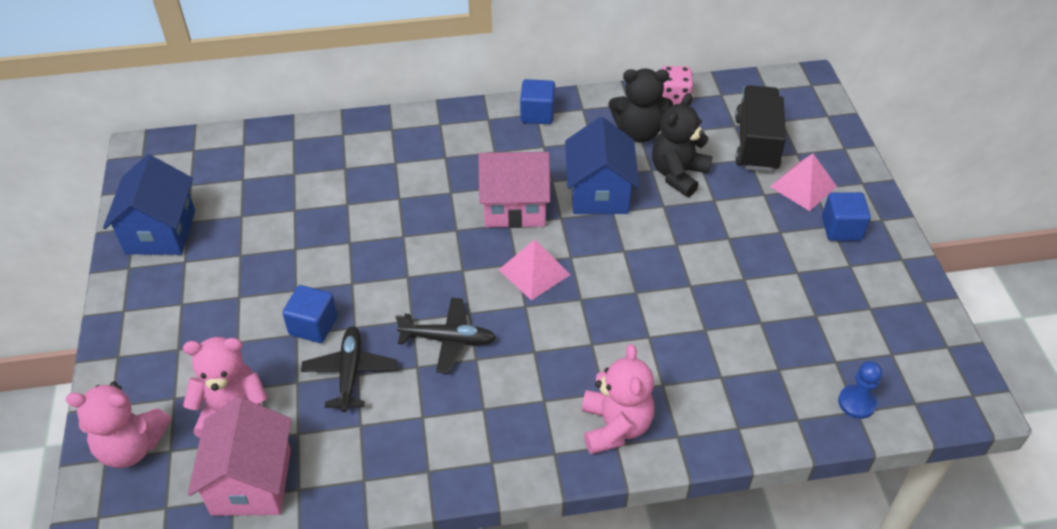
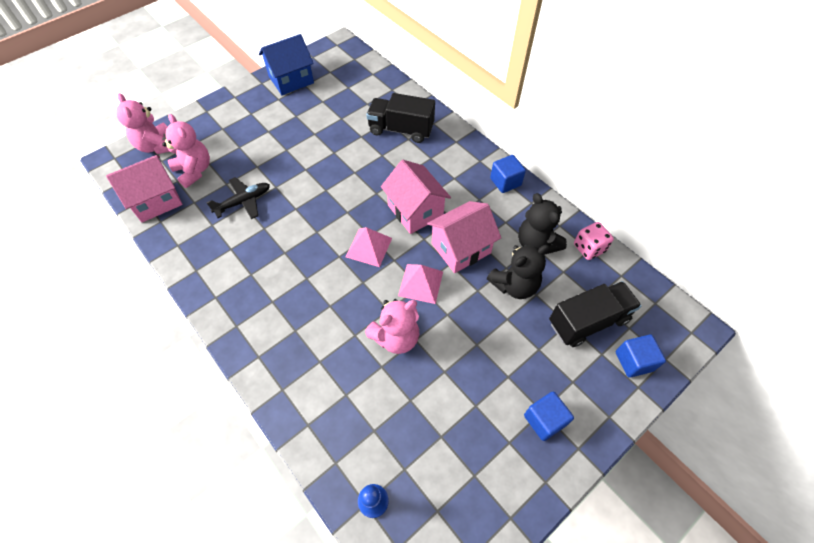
camera: 60 degrees right, 10 degrees up
blue cube [282,285,337,343] -> blue cube moved to [616,335,666,377]
black plane [396,298,496,374] -> none
blue house [565,117,639,214] -> pink house [427,201,501,273]
pink teddy bear [582,344,654,454] -> pink teddy bear moved to [365,299,420,354]
black teddy bear [652,93,713,197] -> black teddy bear turned 150 degrees clockwise [487,244,550,299]
pink pyramid [770,153,837,211] -> pink pyramid moved to [398,264,443,304]
none -> black truck [366,93,435,143]

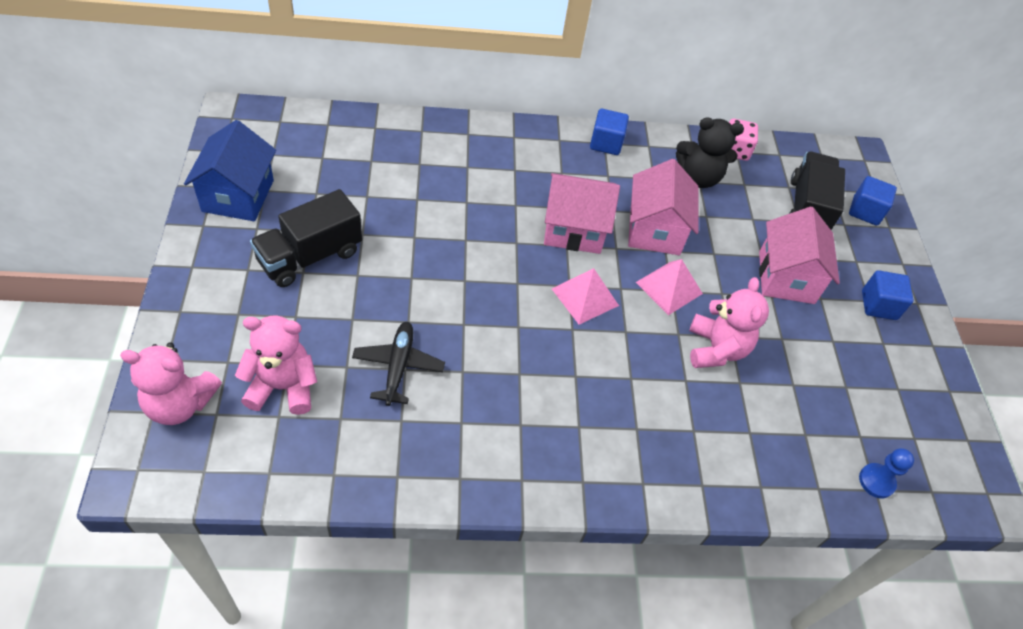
camera: 60 degrees left, 5 degrees down
pink house [106,155,183,223] -> pink house moved to [759,207,840,304]
black truck [366,93,435,143] -> black truck moved to [250,189,362,287]
black teddy bear [487,244,550,299] -> none

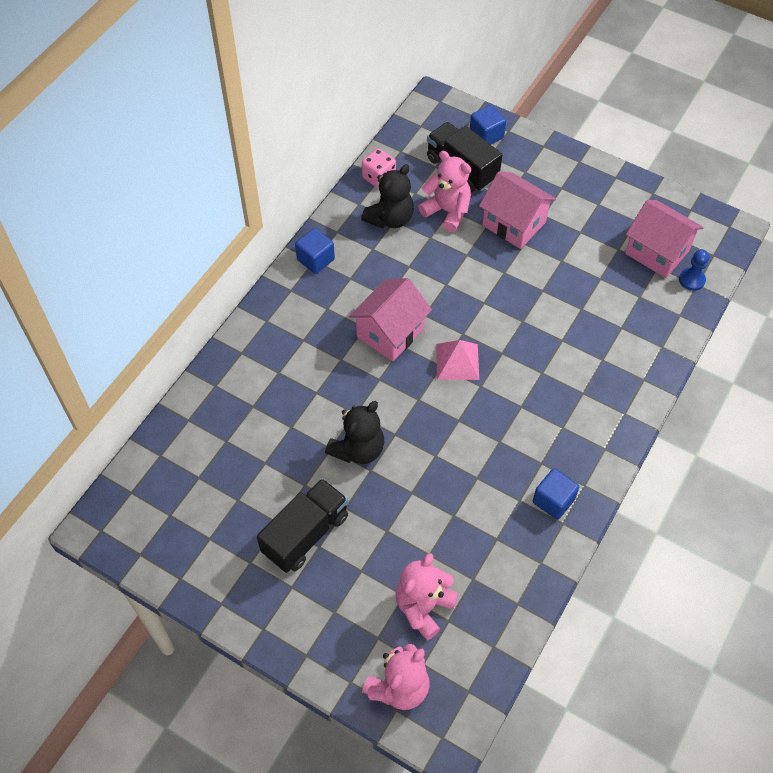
camera: 50 degrees left, 5 degrees up
blue house [184,120,276,221] -> none
black truck [250,189,362,287] -> black truck turned 135 degrees counterclockwise [257,478,348,573]
black plane [352,322,445,406] -> none
pink house [628,159,698,255] -> pink house moved to [625,200,704,278]
pink pyramid [636,259,703,315] -> none
pink teddy bear [689,277,769,368] -> pink teddy bear moved to [418,151,471,232]
blue cube [862,270,914,320] -> blue cube moved to [533,468,579,520]
none -> black teddy bear [325,401,384,464]

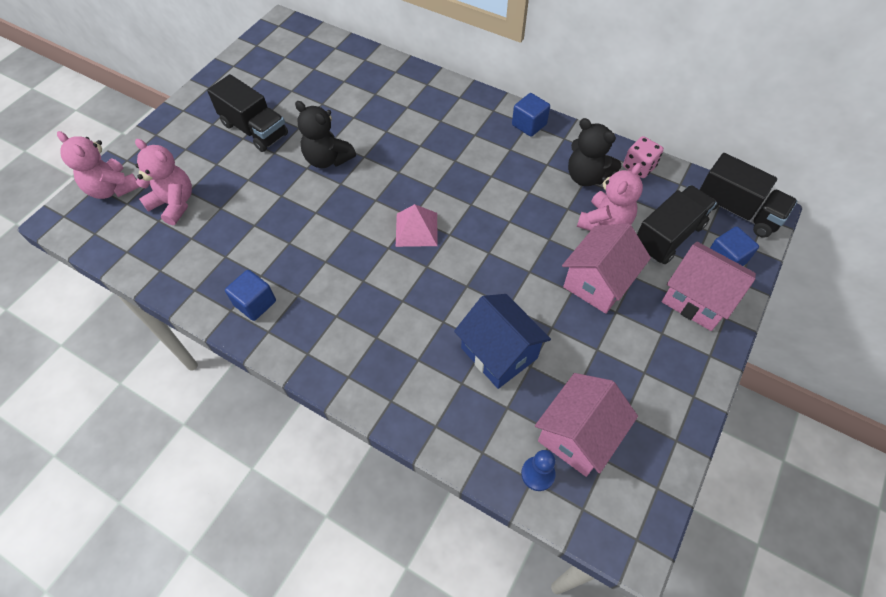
camera: 90 degrees right, 0 degrees up
pink house [349,278,432,361] -> pink house moved to [662,242,756,331]
none -> blue house [454,294,551,389]
none -> black truck [700,153,797,238]

